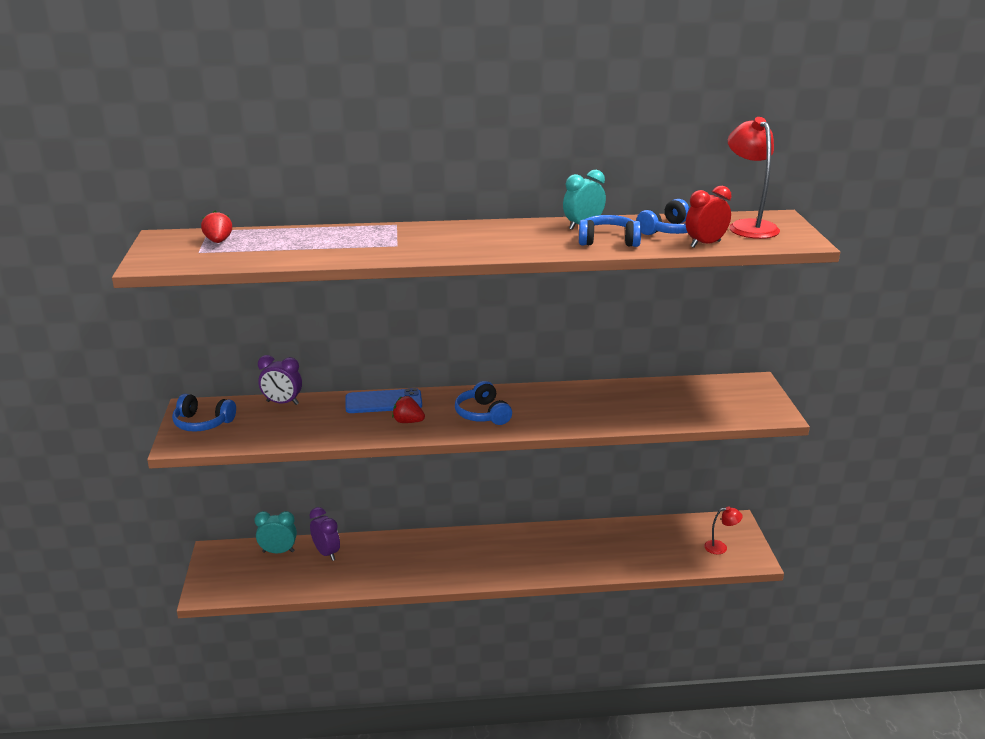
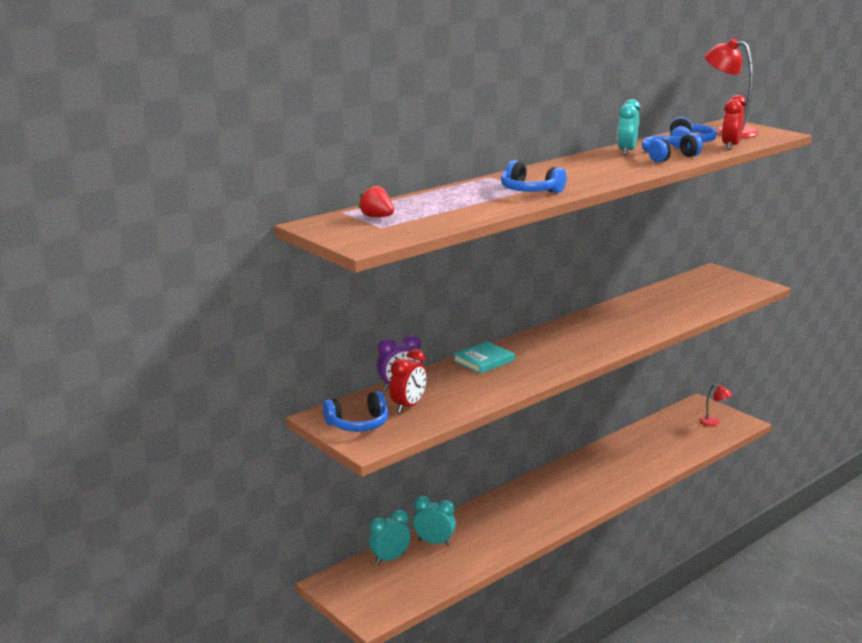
camera: 35 degrees left, 5 degrees down
purple clock [309,507,340,561] -> turquoise clock [413,496,456,546]
blue phone [346,388,422,413] -> turquoise book [453,341,515,374]
red strawberry [392,396,425,423] -> none
blue headphones [455,381,512,425] -> blue headphones moved to [501,160,567,193]
red lamp [704,506,743,554] -> red lamp turned 75 degrees clockwise [699,384,732,427]
none -> red clock [389,349,427,413]

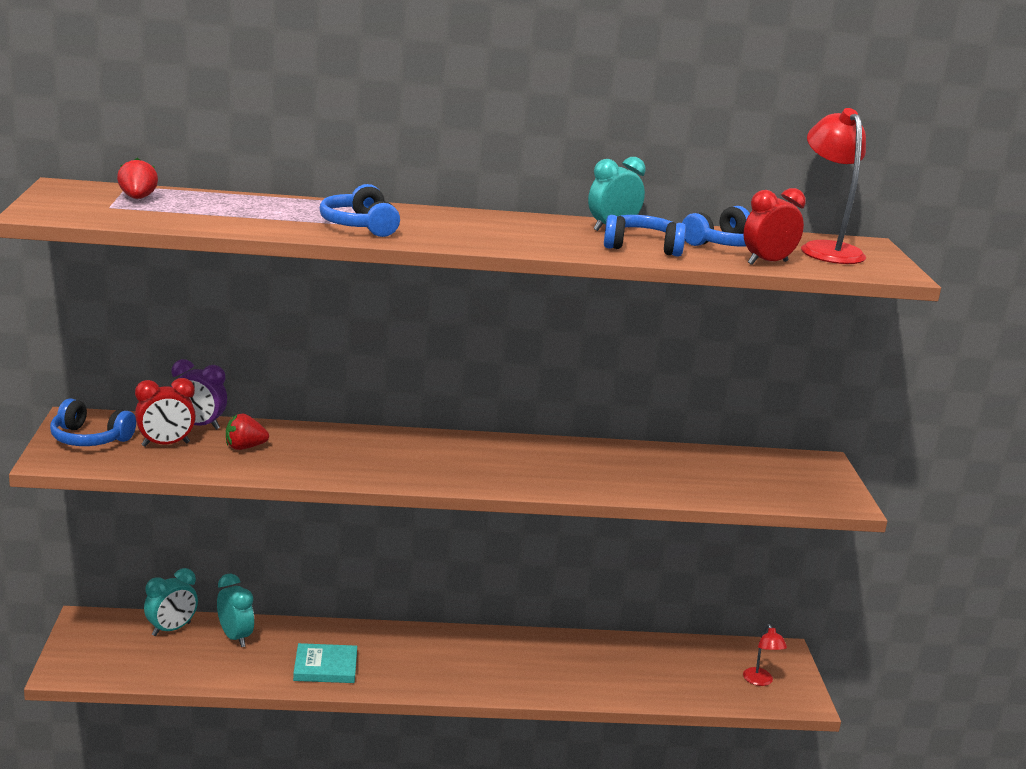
camera: 35 degrees right, 0 degrees up
turquoise clock [369,509,411,565] -> turquoise clock turned 135 degrees clockwise [144,568,198,636]
turquoise book [453,341,515,374] -> turquoise book moved to [293,643,357,683]
none -> red strawberry [226,413,269,450]

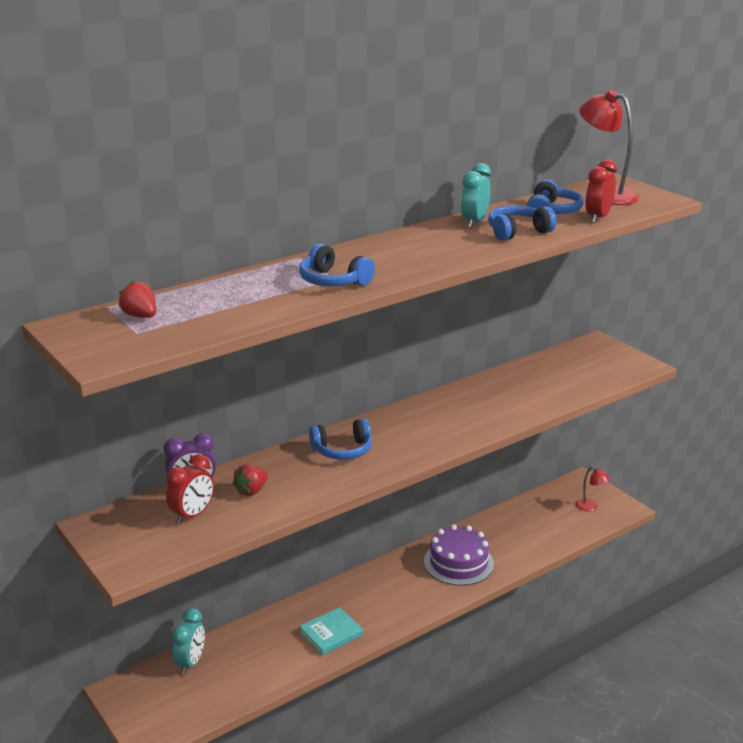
camera: 30 degrees left, 5 degrees up
blue headphones [50,399,136,446] -> blue headphones moved to [309,418,372,460]
turquoise clock [217,574,254,647] -> none
none -> purple cake [424,524,494,586]

